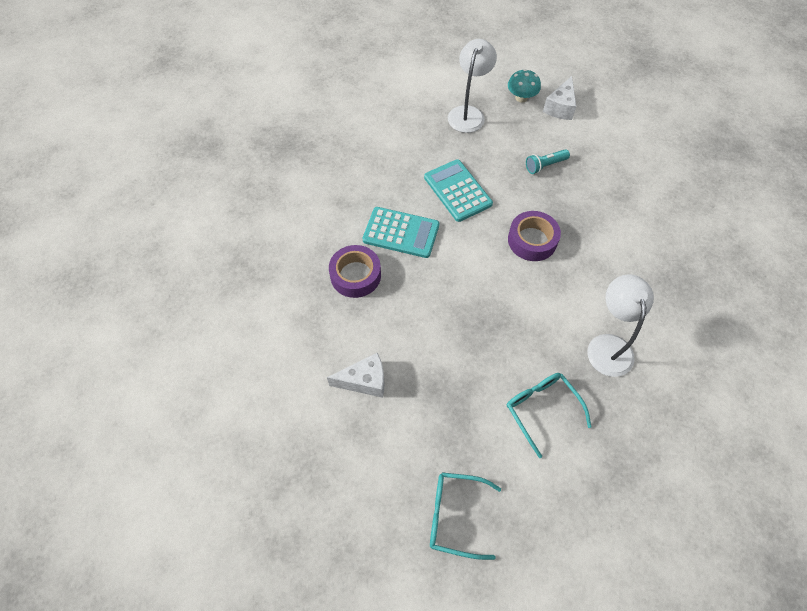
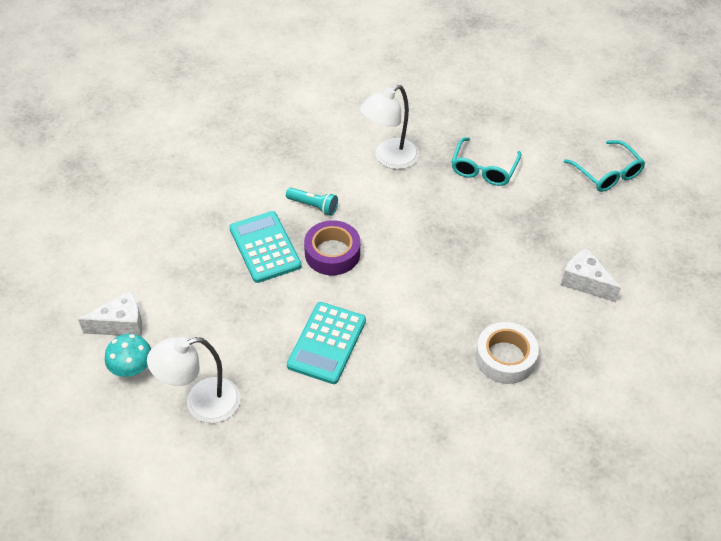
camera: 130 degrees left, 10 degrees down
purple tape [329,245,381,298] -> white tape [475,322,539,384]
turquoise calculator [363,207,439,258] -> turquoise calculator moved to [229,211,302,283]
turquoise flashlight [526,149,570,174] -> turquoise flashlight moved to [286,188,338,216]

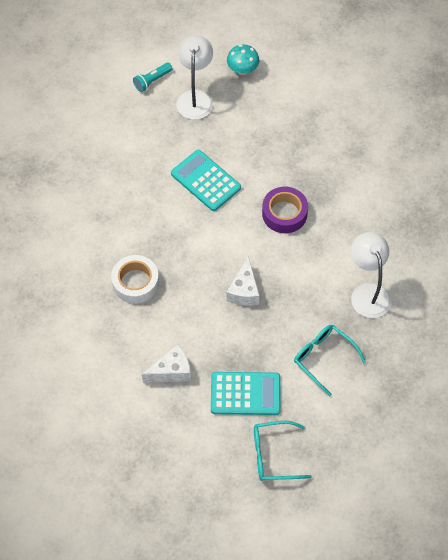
camera: 115 degrees right, 10 degrees up
white cheese [78,290,142,336] -> white cheese moved to [227,256,260,306]
turquoise calculator [229,211,302,283] -> turquoise calculator moved to [211,372,281,415]
turquoise flashlight [286,188,338,216] -> turquoise flashlight moved to [133,63,172,92]

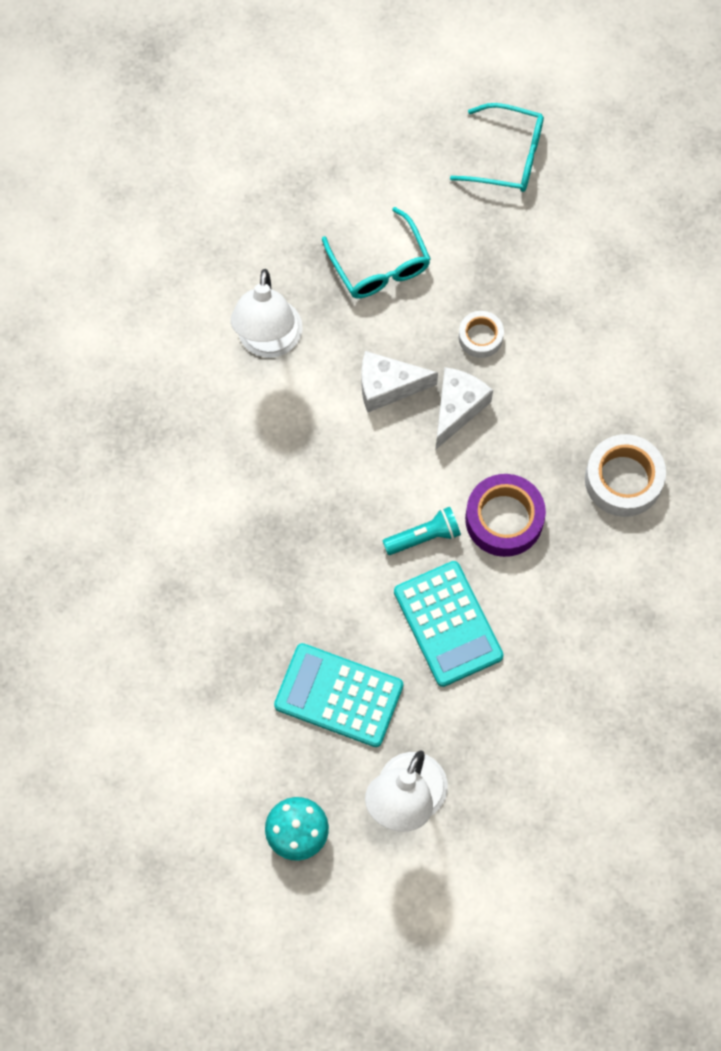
camera: 160 degrees left, 10 degrees up
turquoise flashlight [133,63,172,92] -> turquoise flashlight moved to [383,507,461,555]
white cheese [142,344,191,383] -> white cheese moved to [361,351,438,412]
turquoise calculator [211,372,281,415] -> turquoise calculator moved to [274,643,403,747]
purple tape [262,187,308,233] -> purple tape moved to [465,474,546,557]
none -> white tape [459,311,504,358]

